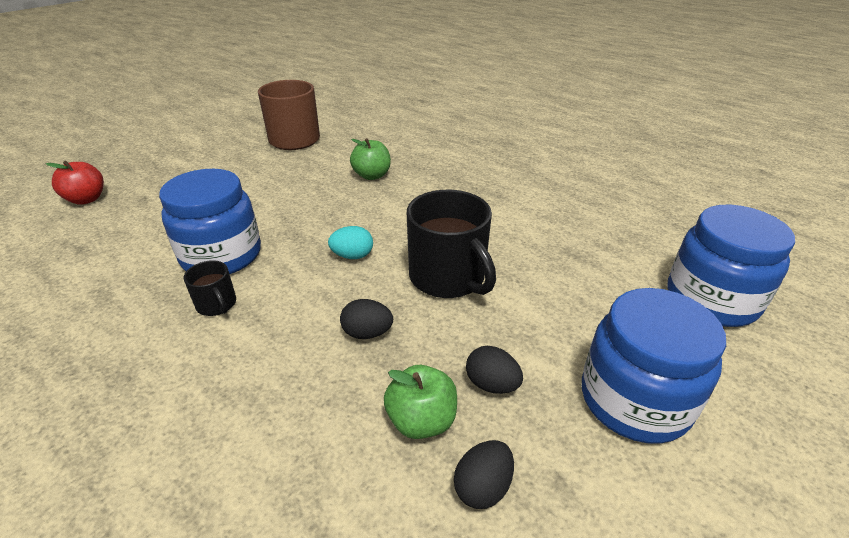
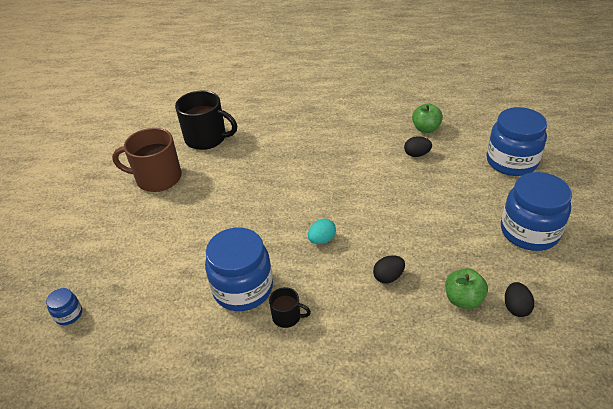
camera: 35 degrees left, 5 degrees up
red apple [46,161,104,205] -> blue jar [46,288,82,325]
green apple [350,138,391,180] -> green apple moved to [412,103,443,133]
black mug [407,190,496,298] -> black mug moved to [175,90,237,150]
black egg [466,346,523,394] -> black egg moved to [404,136,432,157]

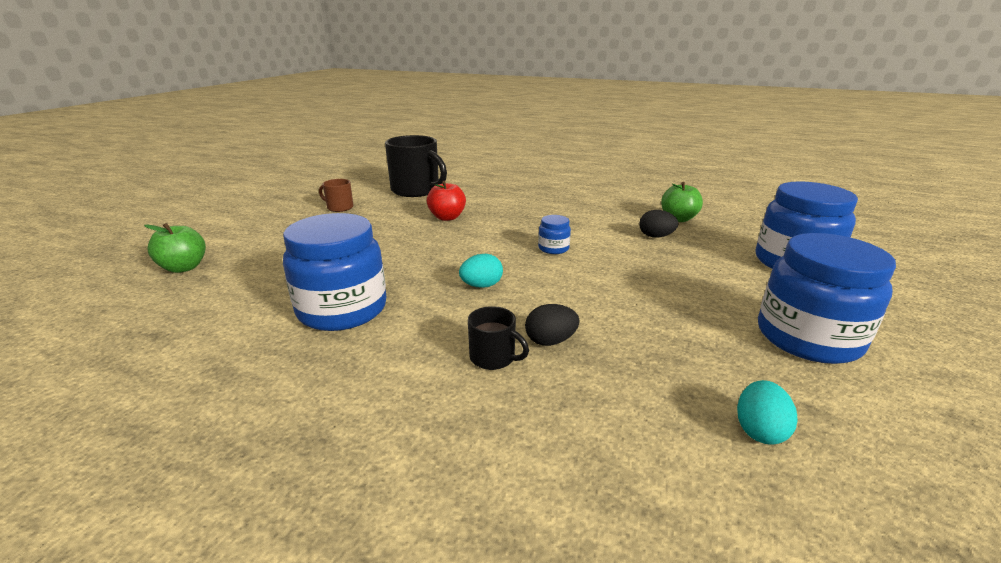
camera: 15 degrees right, 15 degrees down
blue jar [46,288,82,325] -> blue jar moved to [538,215,571,254]
brown mug [112,128,182,192] -> brown mug [319,179,353,212], size x0.49
black mug [269,287,311,328] -> black mug moved to [468,306,529,370]
green apple [445,268,488,309] -> green apple moved to [144,223,206,273]
black egg [505,282,534,317] -> turquoise egg [737,380,797,445]
none -> red apple [427,181,466,221]

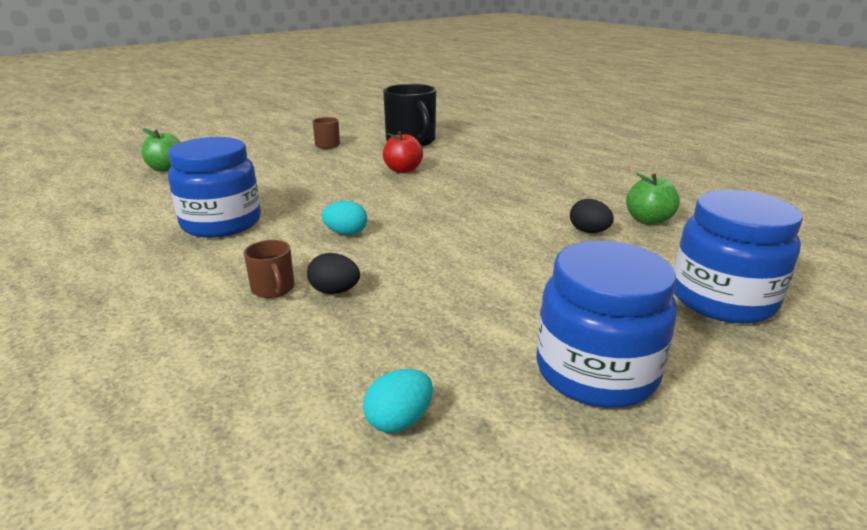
camera: 30 degrees right, 0 degrees up
black mug [468,306,529,370] -> brown mug [244,240,295,298]
blue jar [538,215,571,254] -> none

